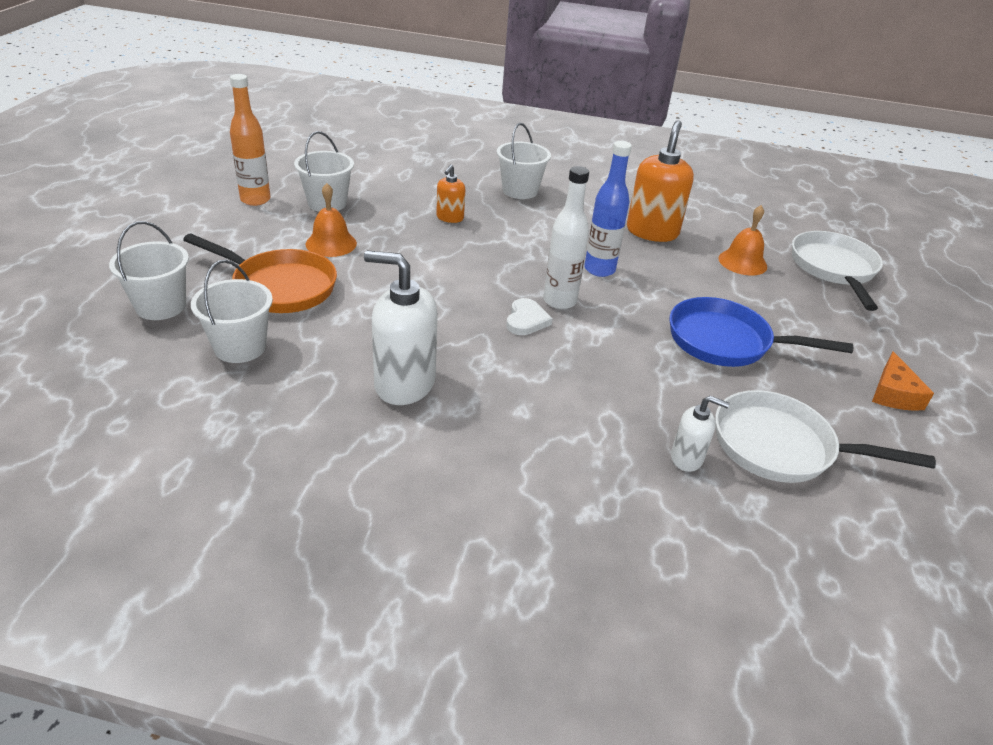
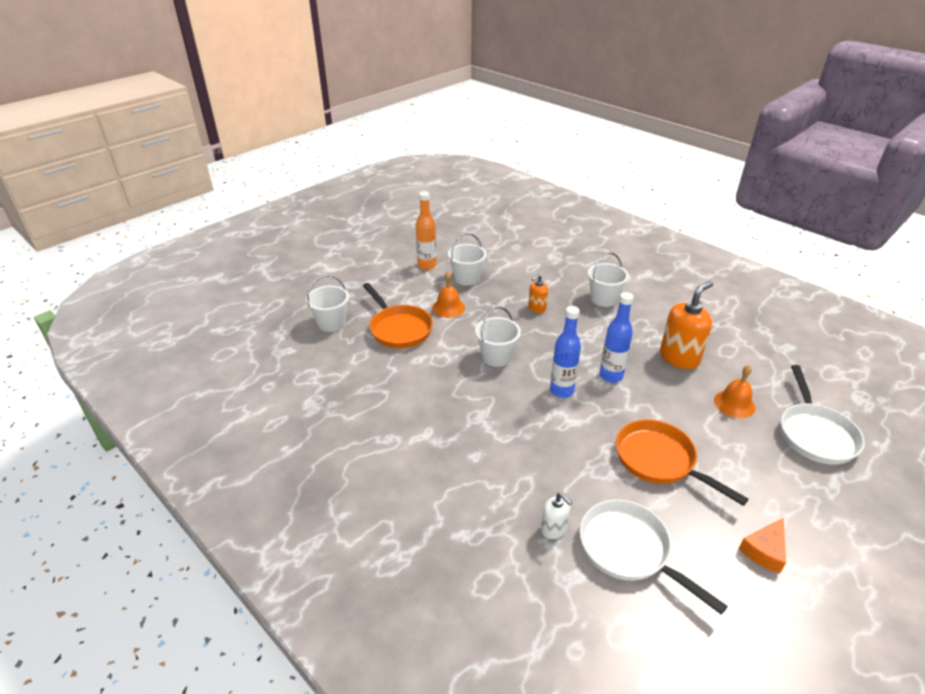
camera: 35 degrees right, 0 degrees up
white bucket [191,260,273,363] -> white bucket moved to [475,307,521,367]
white soap dispenser [364,250,438,405] -> none
white heart [506,298,553,335] -> none
white bottle [544,166,589,309] -> blue bottle [550,306,581,398]
blue pan [670,297,853,367] -> orange pan [616,419,749,506]
white pan [792,231,883,311] -> white pan turned 150 degrees clockwise [781,365,865,465]

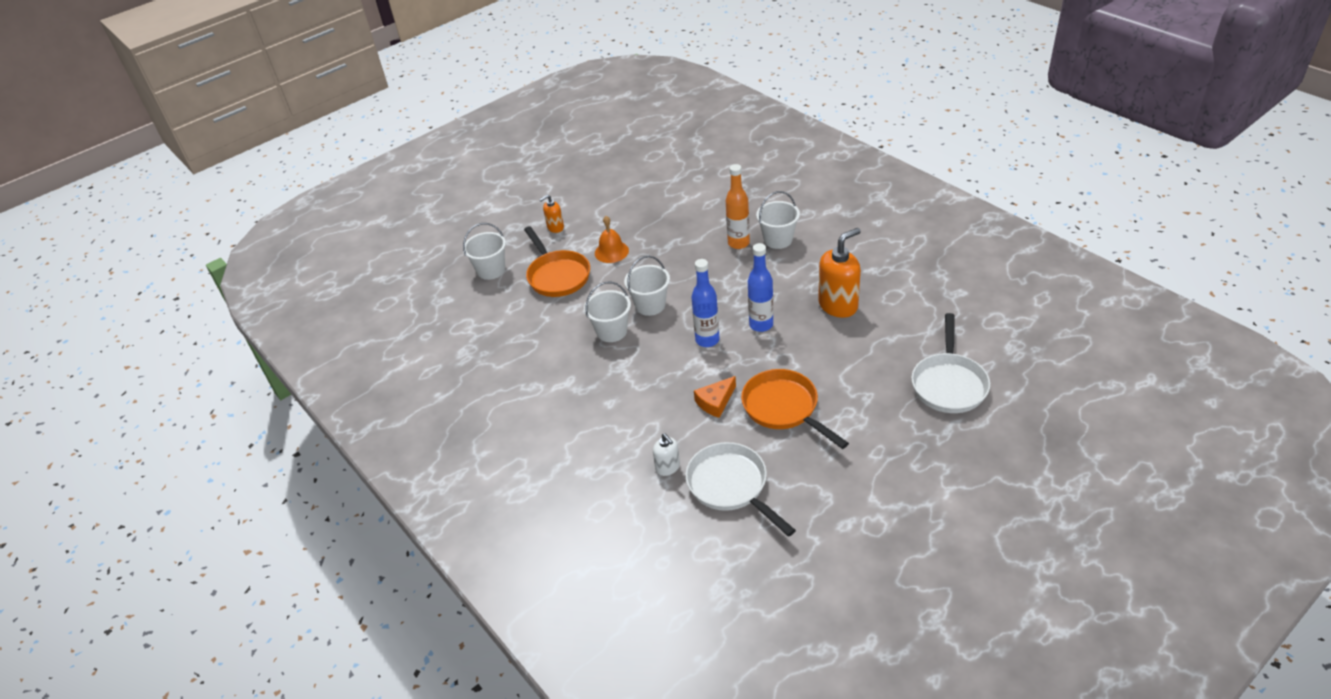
camera: 10 degrees right, 5 degrees up
orange bottle [416,191,437,270] -> orange bottle moved to [726,164,750,249]
white bucket [448,233,487,286] -> white bucket moved to [584,282,631,342]
orange soap dispenser [528,274,548,313] -> orange soap dispenser moved to [539,195,564,233]
orange bell [714,365,756,418] -> none
orange cheese [739,518,786,573] -> orange cheese moved to [694,376,736,418]

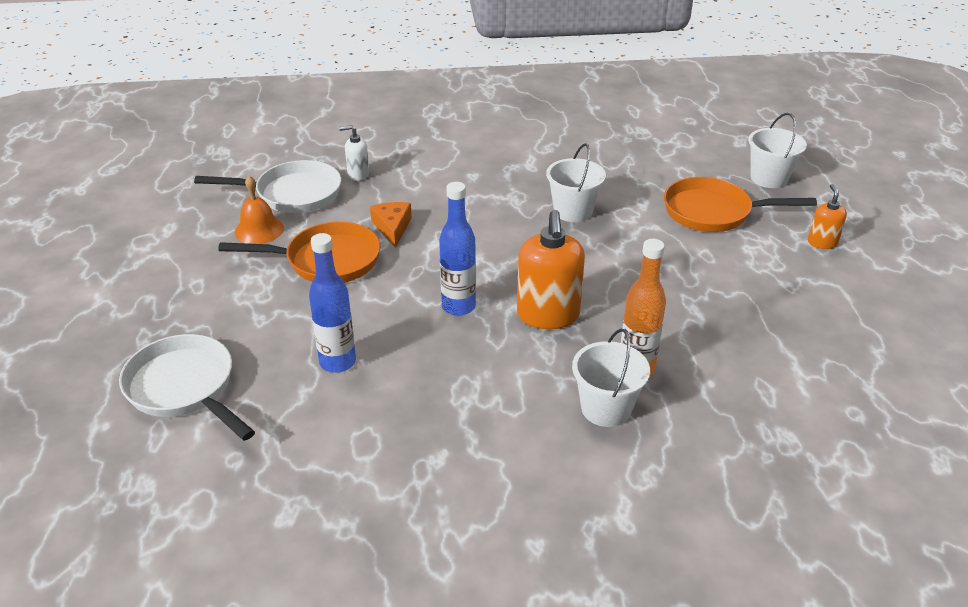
camera: 120 degrees right, 5 degrees down
orange bell [595,216,629,263] -> orange bell moved to [234,176,284,244]
white bucket [624,256,670,316] -> none
blue bottle [691,259,720,347] -> blue bottle moved to [309,233,356,373]
orange soap dispenser [818,228,861,318] -> orange soap dispenser moved to [517,210,585,329]

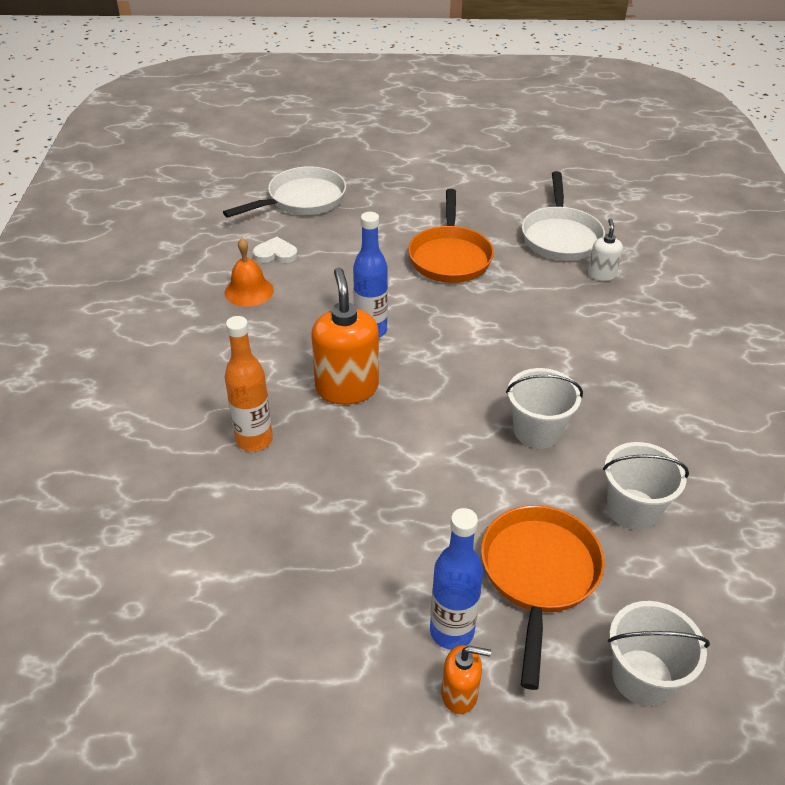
camera: 95 degrees right, 5 degrees up
orange bell [234,176,284,244] -> orange bell moved to [225,238,274,307]
blue bottle [309,233,356,373] -> blue bottle moved to [430,508,483,650]
orange cheese [370,202,412,248] -> none
orange soap dispenser [517,210,585,329] -> orange soap dispenser turned 75 degrees clockwise [311,267,379,405]
white bucket [572,329,650,427] -> white bucket moved to [603,442,689,530]
none -> white heart [253,237,298,263]

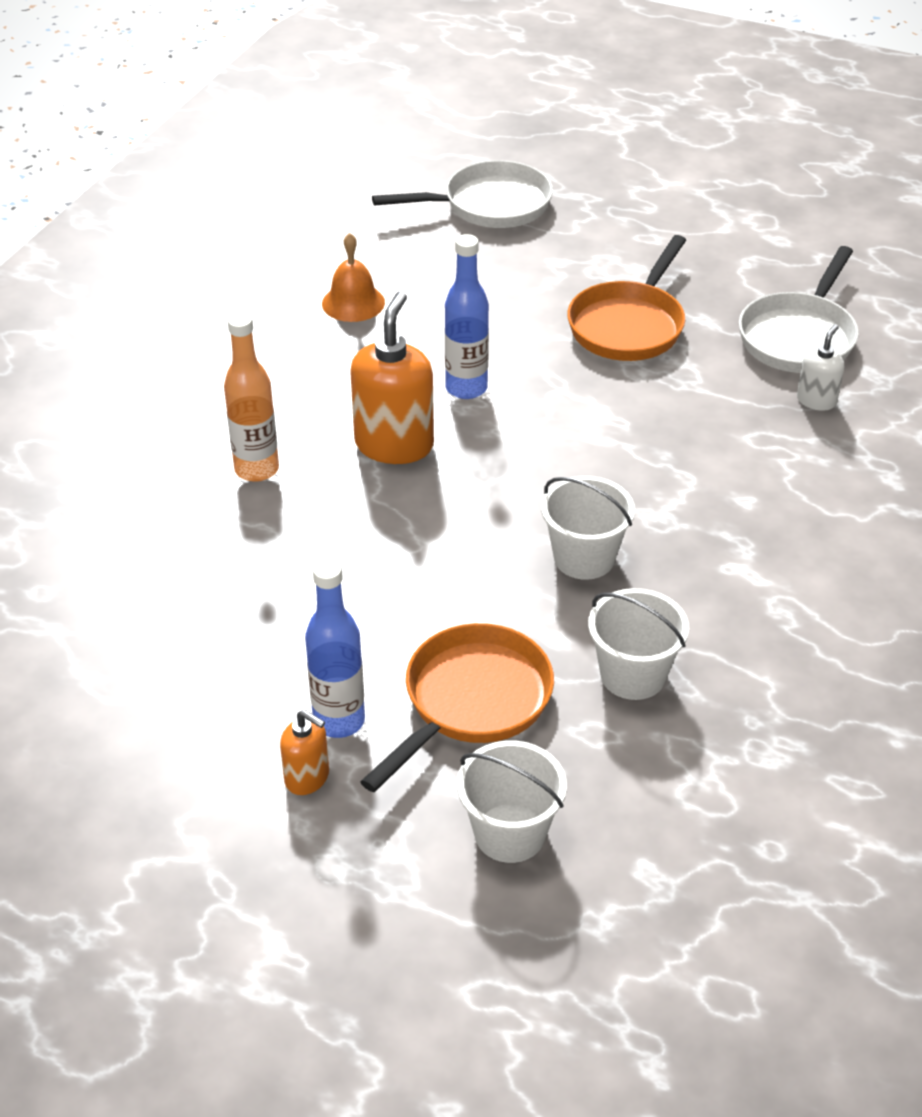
camera: 25 degrees right, 0 degrees up
white heart [253,237,298,263] -> none

